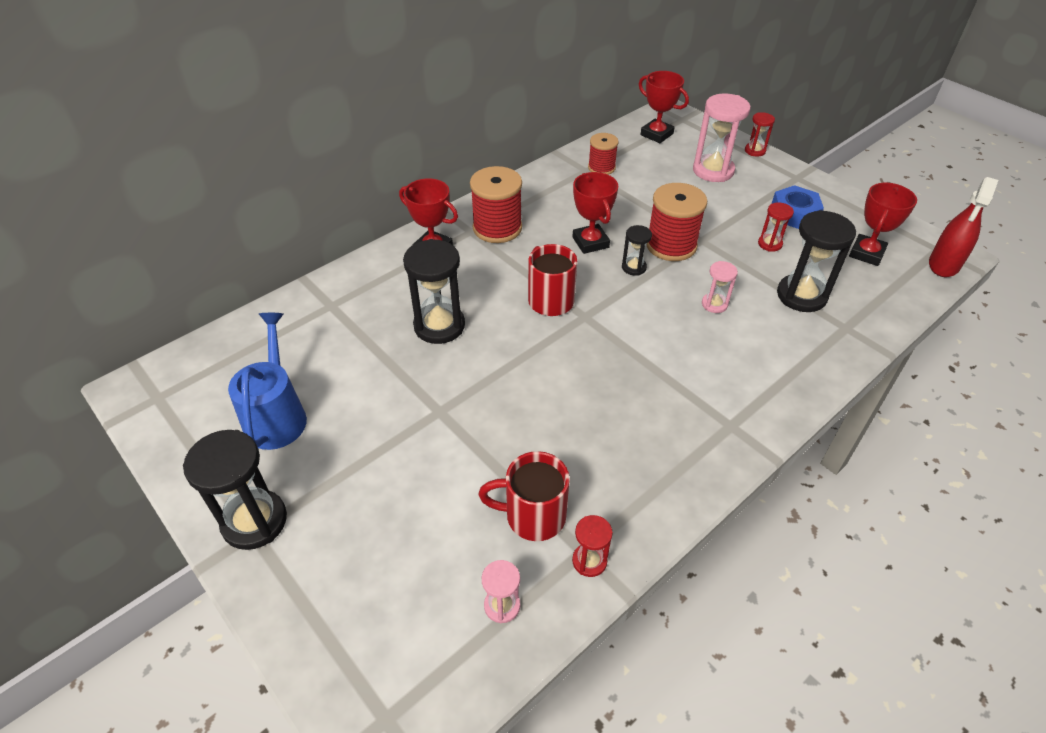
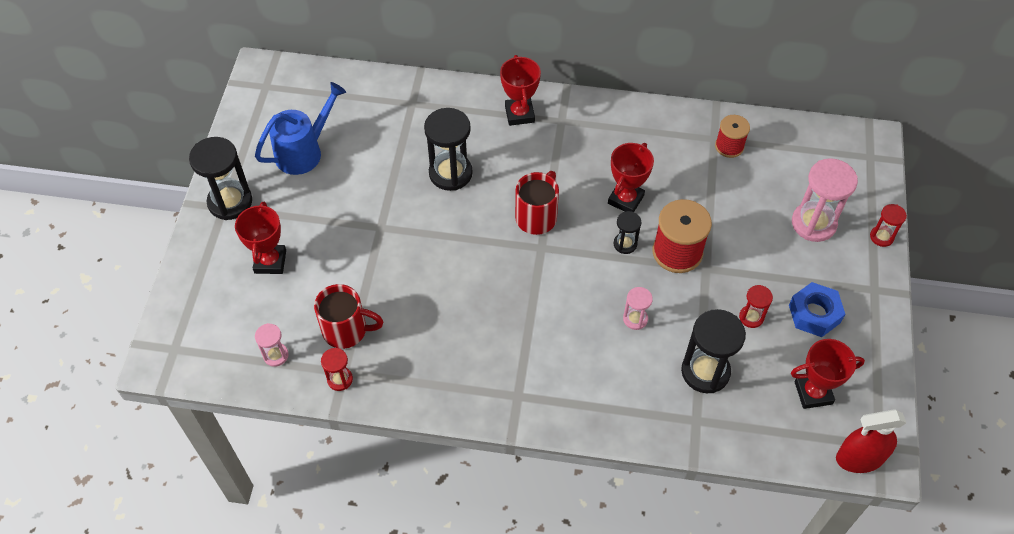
camera: 50 degrees right, 10 degrees up
red spool [470,166,522,243] -> none
red mug [478,451,570,541] -> red mug turned 135 degrees clockwise [314,284,384,349]
red trophy [639,71,689,143] -> red trophy moved to [235,202,286,274]

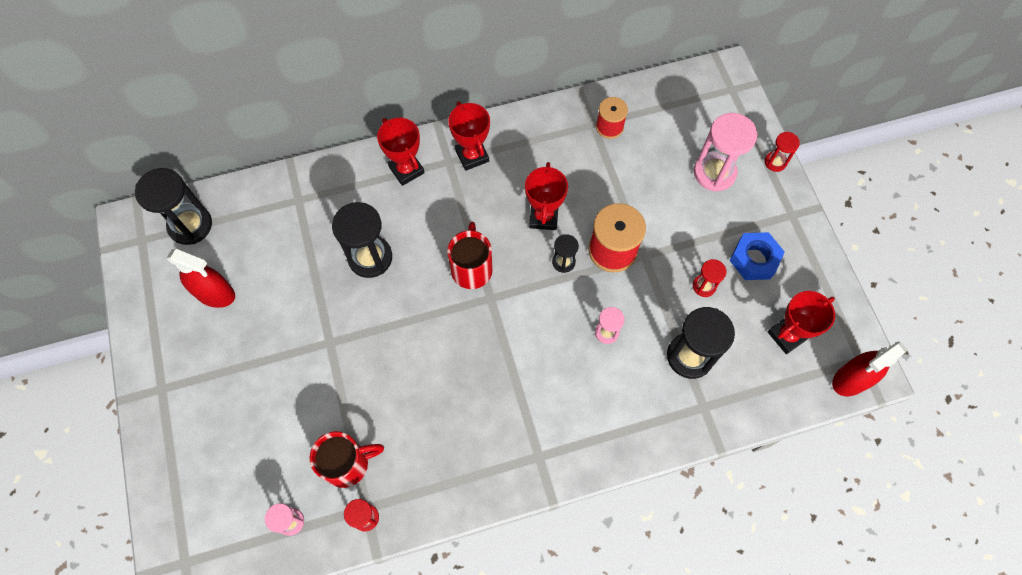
camera: 25 degrees left, 10 degrees up
black hourglass [189,137,252,220] -> black hourglass moved to [135,168,212,245]
red trophy [235,202,286,274] -> red trophy moved to [448,101,490,171]
blue watering can [255,82,346,175] -> red spray bottle [167,249,235,308]

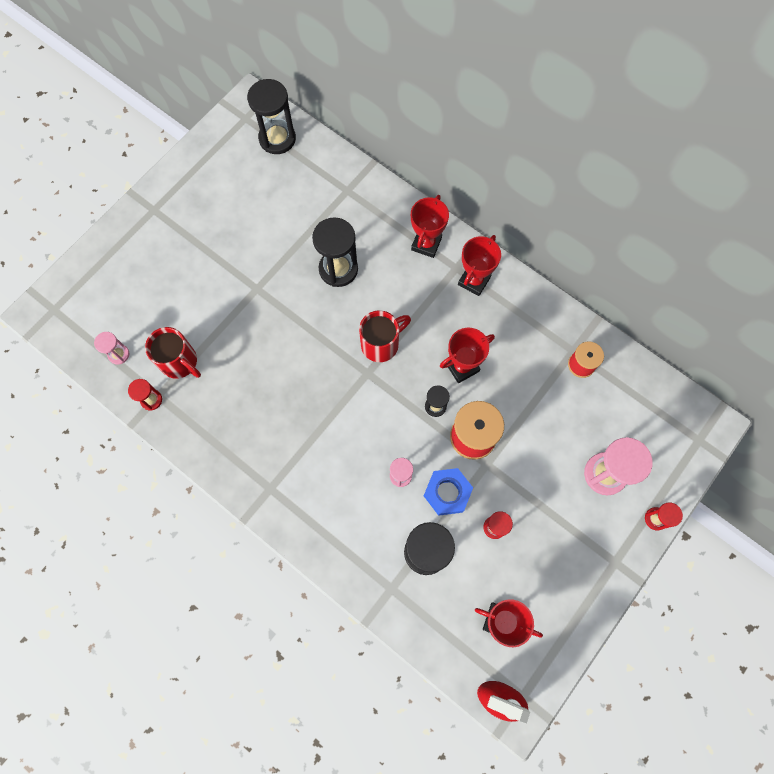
camera: 55 degrees right, 5 degrees up
red spray bottle [167,249,235,308] -> none
blue nut [729,232,785,280] -> blue nut moved to [424,468,473,516]

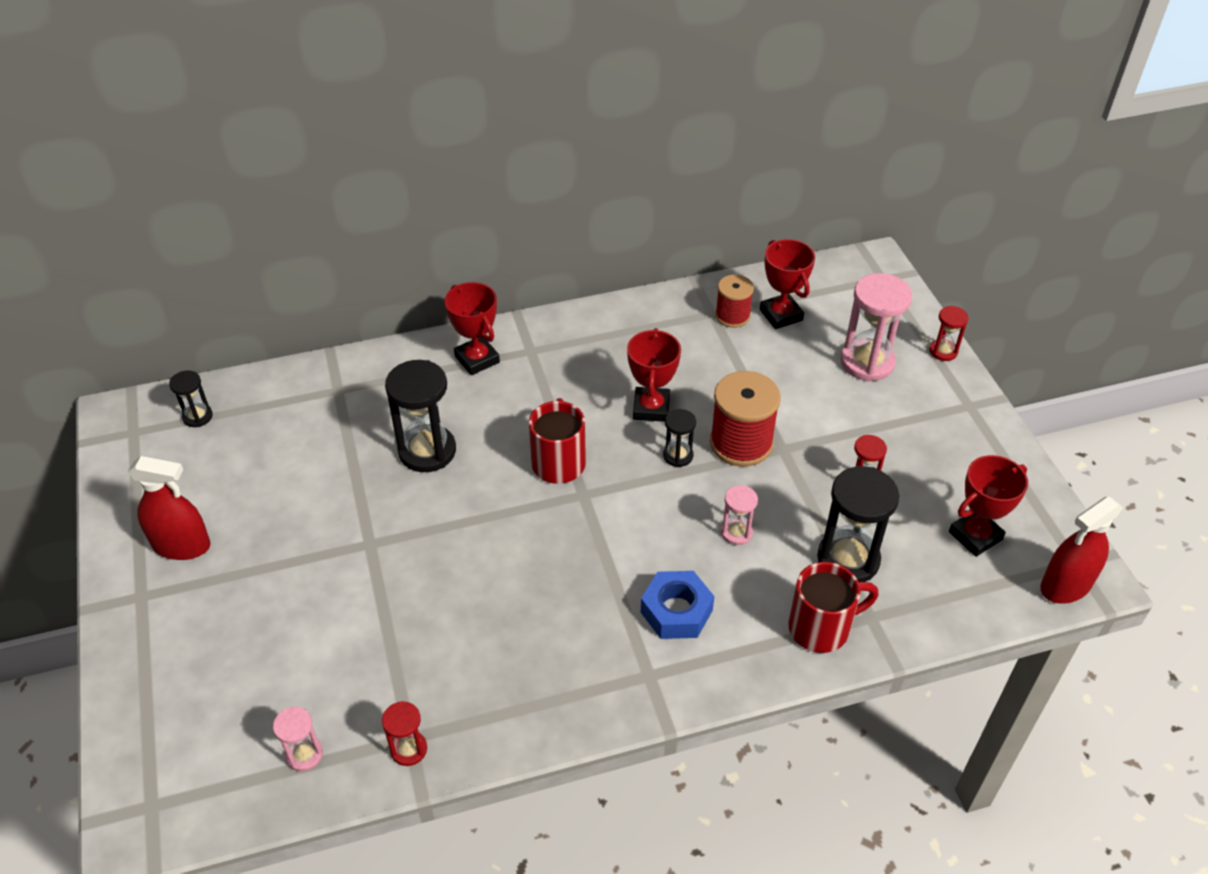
camera: 55 degrees left, 25 degrees down
red mug [145,327,201,379] -> red mug moved to [788,562,878,653]
black hourglass [247,79,296,154] -> black hourglass [169,371,213,427], size x0.52
blue nut [424,468,473,516] -> blue nut moved to [641,571,714,639]
red trophy [458,235,501,296] -> red trophy moved to [760,239,815,329]
none -> red spray bottle [128,456,210,560]

